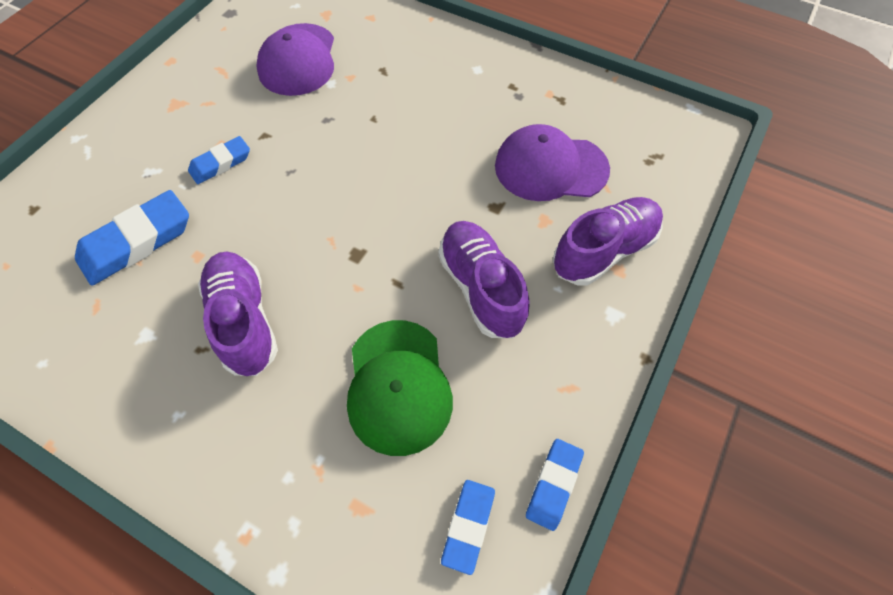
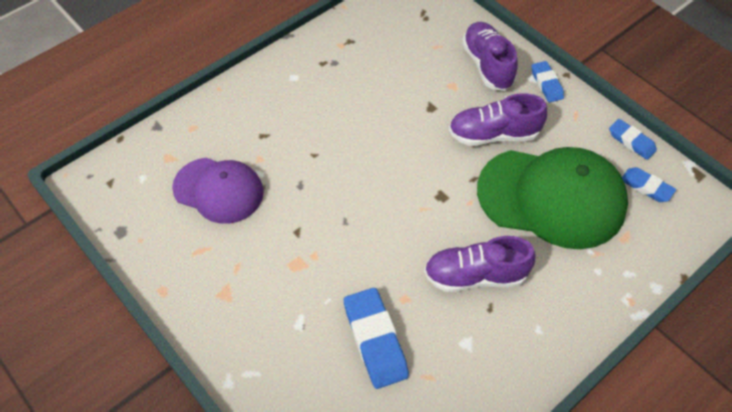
camera: 70 degrees left, 5 degrees down
blue eraser [188,136,250,184] -> blue eraser moved to [532,61,564,102]
green cap [347,320,453,456] -> green cap [477,147,628,249], size x1.58
purple cap [495,124,610,201] -> none

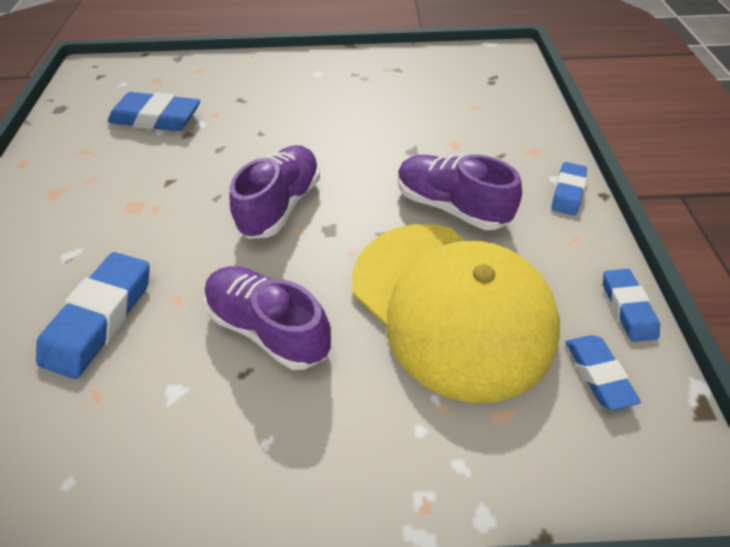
camera: 40 degrees right, 5 degrees down
purple cap [172,158,264,224] -> blue eraser [108,92,200,131]
purple shoe [462,22,518,91] -> purple shoe moved to [230,145,320,239]
green cap [477,147,628,249] -> yellow cap [352,224,560,403]

